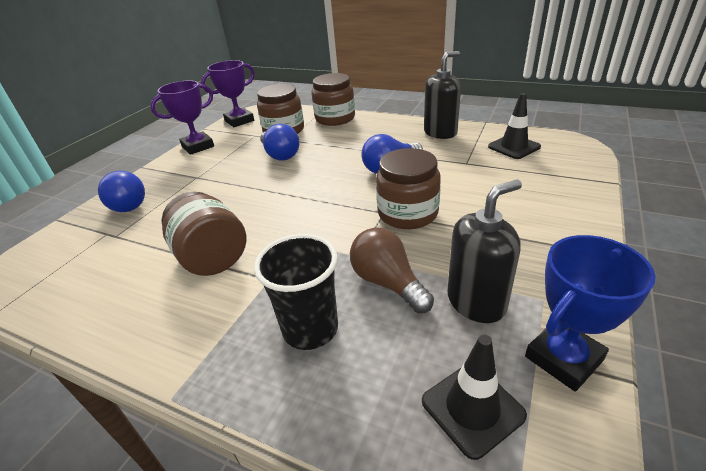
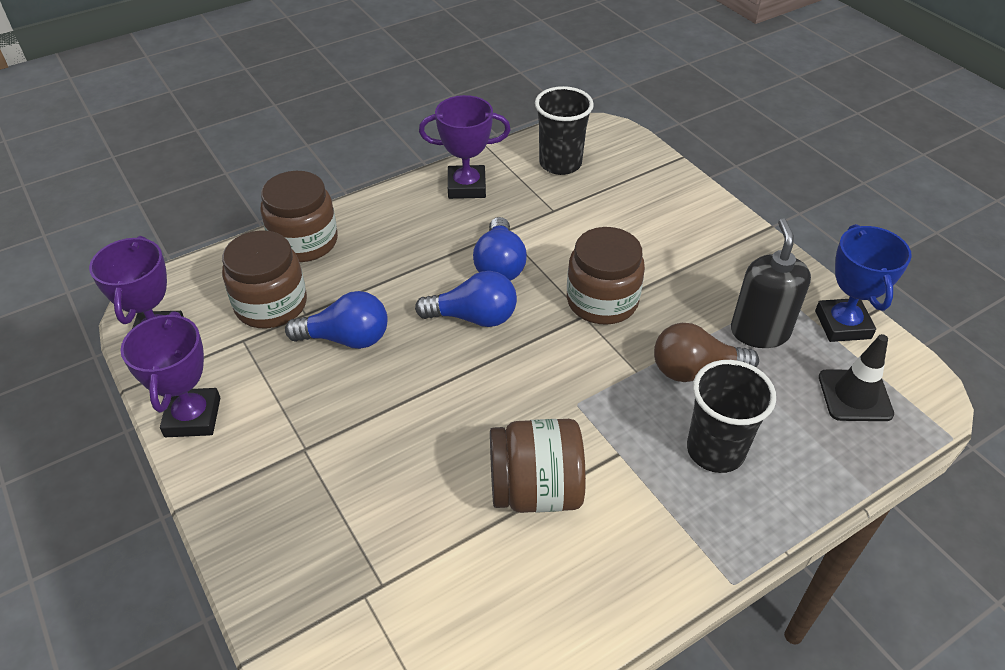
camera: 60 degrees left, 10 degrees up
blue light bulb [98,171,145,212] -> blue light bulb moved to [415,271,517,327]
black soap dispenser [424,51,461,139] -> purple trophy [419,95,511,199]
black traffic cone [488,93,541,159] -> black cup [535,86,594,175]

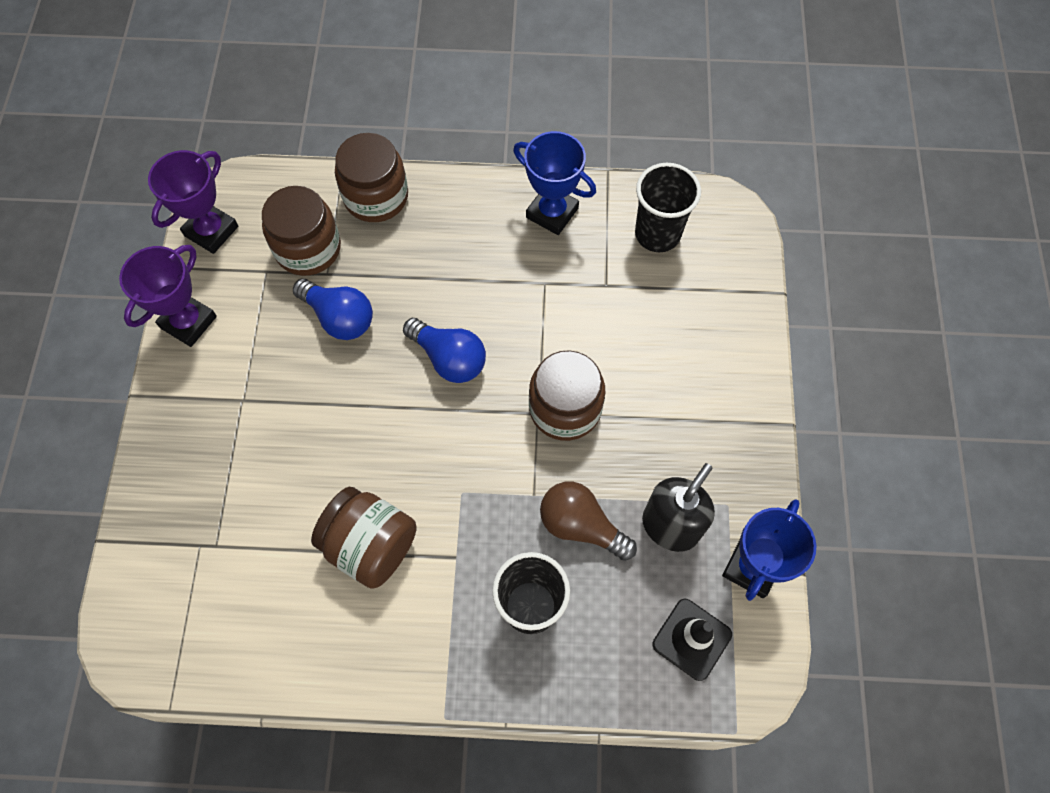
camera: 35 degrees right, 20 degrees up
purple trophy [419,95,511,199] -> blue trophy [513,131,596,235]
blue light bulb [473,217,527,281] -> none

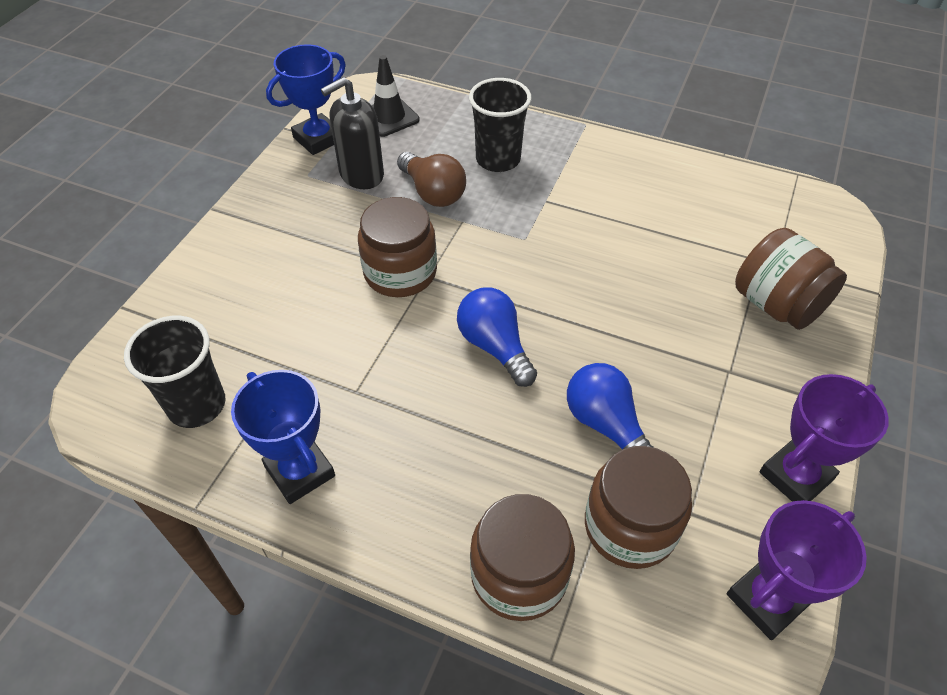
camera: 160 degrees left, 15 degrees down
brown jar [311,487,417,589] -> brown jar moved to [735,228,847,330]

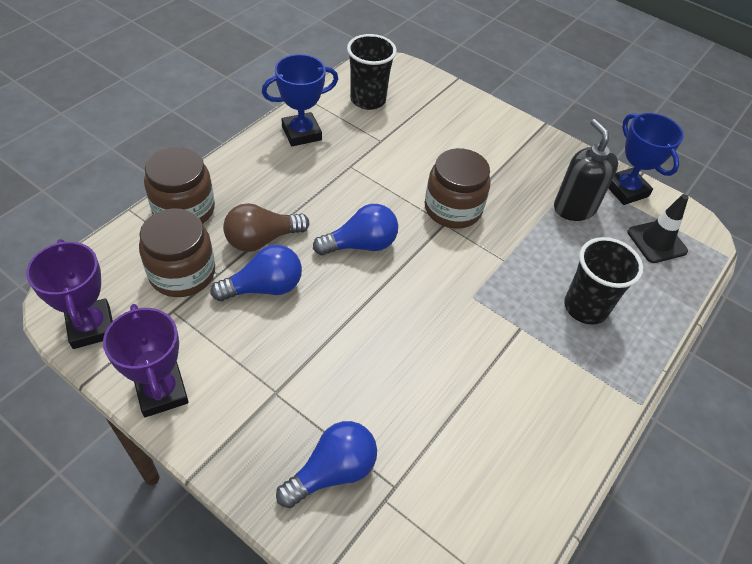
camera: 100 degrees right, 0 degrees up
brown light bulb [397,152,466,207] -> brown light bulb moved to [223,203,309,252]
brown jar [735,228,847,330] -> blue light bulb [276,421,377,508]

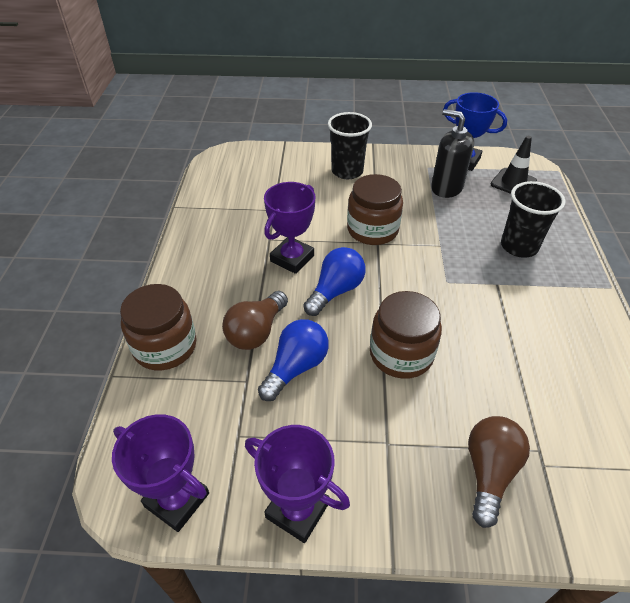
camera: 30 degrees left, 5 degrees down
brown jar [139,208,215,297] -> brown jar moved to [370,291,442,379]
blue trophy [262,54,338,146] -> none
blue light bulb [276,421,377,508] -> brown light bulb [468,416,530,528]
black cup [347,34,397,110] -> black cup moved to [328,112,372,179]
none -> purple trophy [264,182,315,274]

